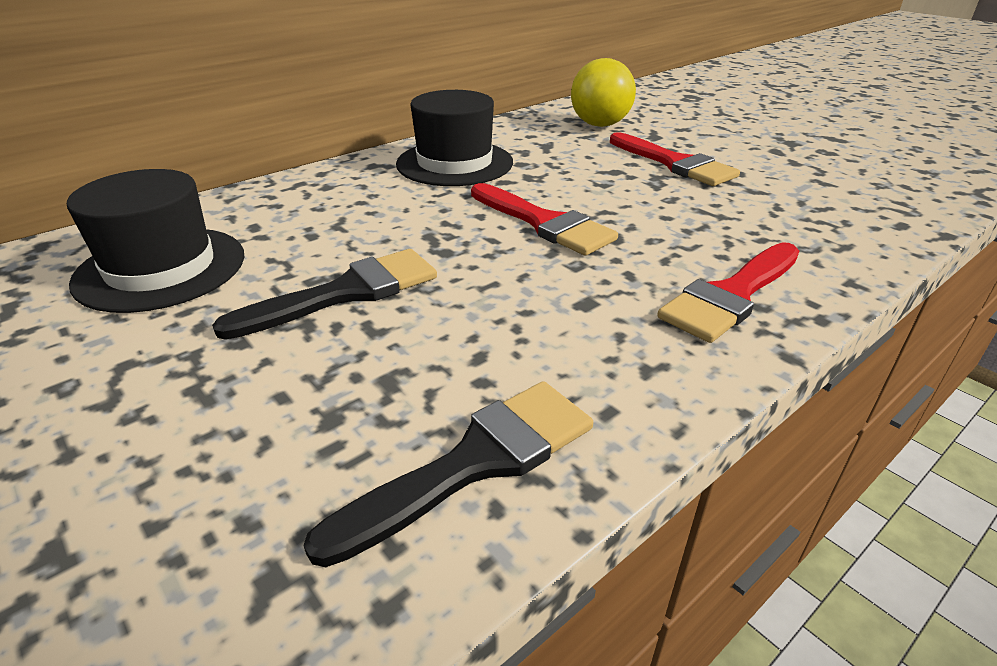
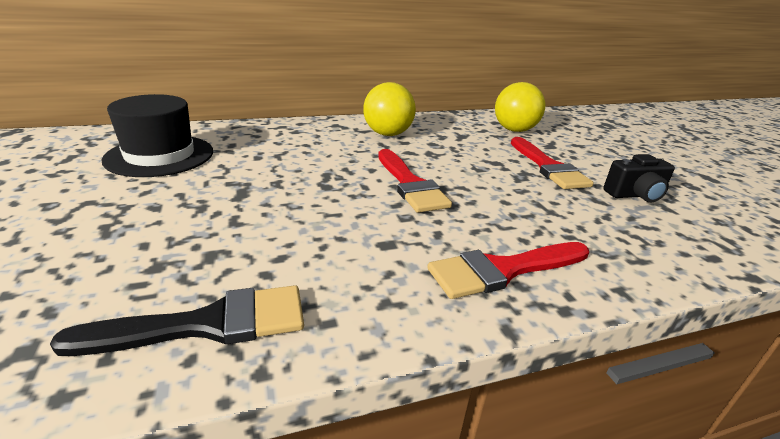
camera: 20 degrees right, 5 degrees down
black brush [212,249,437,340] -> none
black hat [396,90,513,186] -> yellow ball [363,82,416,136]
none -> black camera [603,154,675,202]

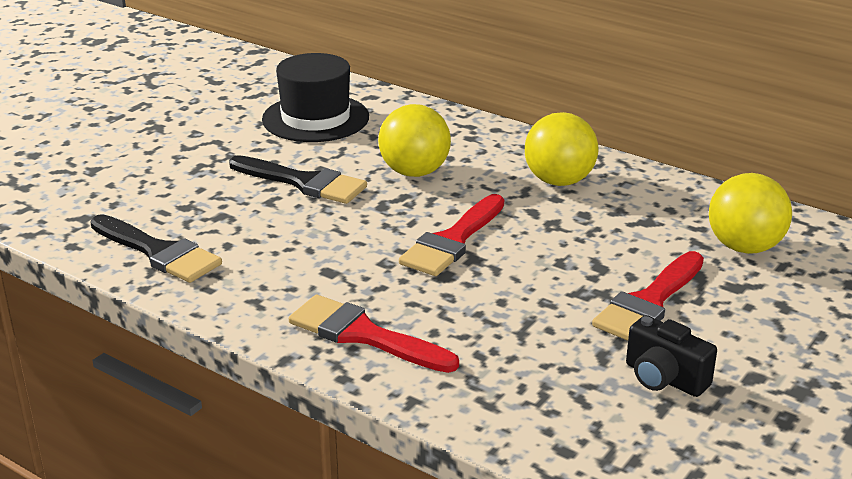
camera: 55 degrees right, 0 degrees up
none -> black brush [229,155,367,204]
none -> yellow ball [378,104,451,177]

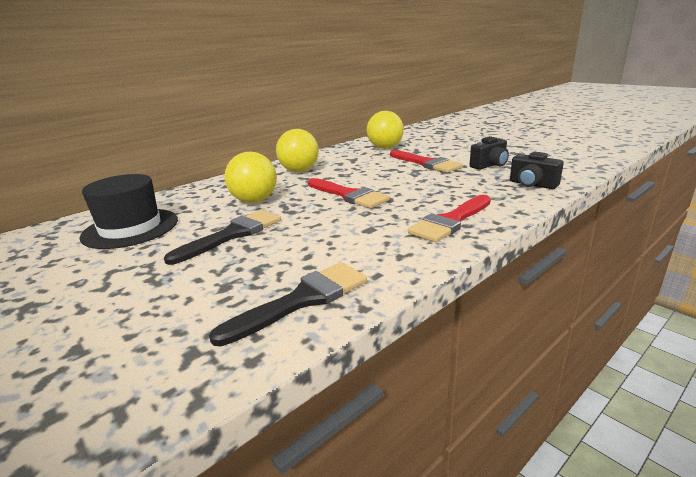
camera: 75 degrees left, 5 degrees down
none -> black camera [510,152,564,189]

